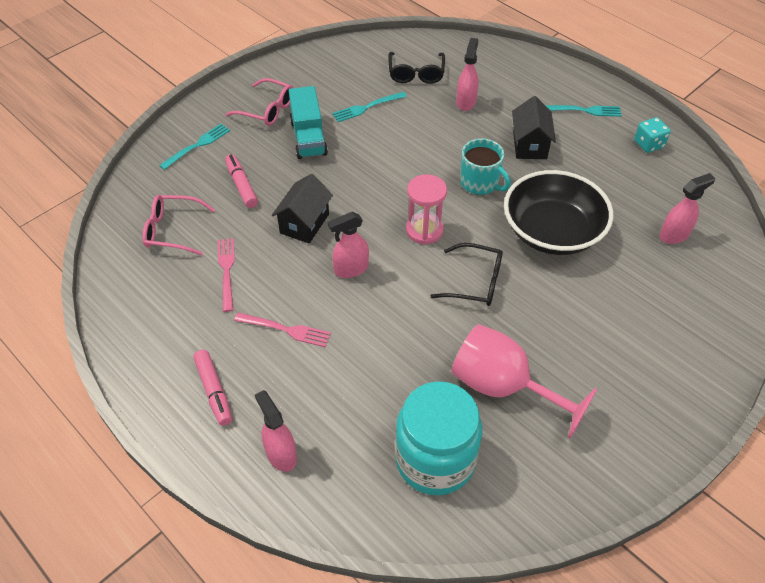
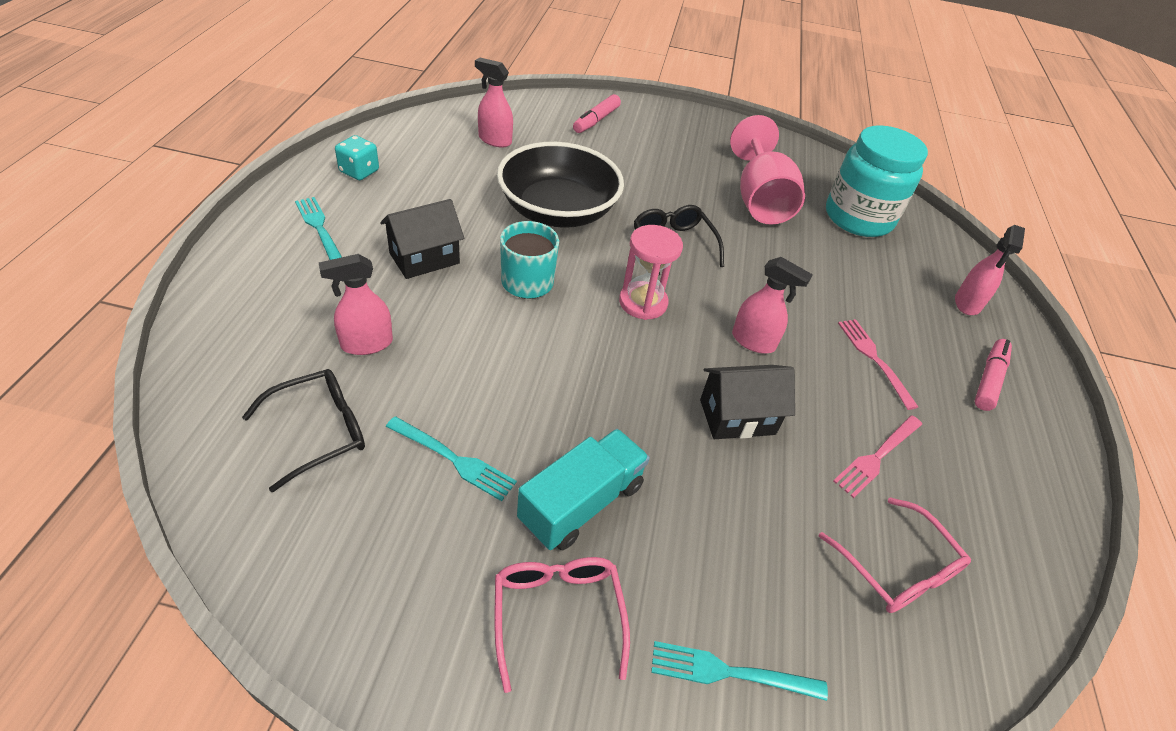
camera: 130 degrees left, 5 degrees down
pink marker [225,154,258,208] -> pink marker moved to [573,94,621,133]

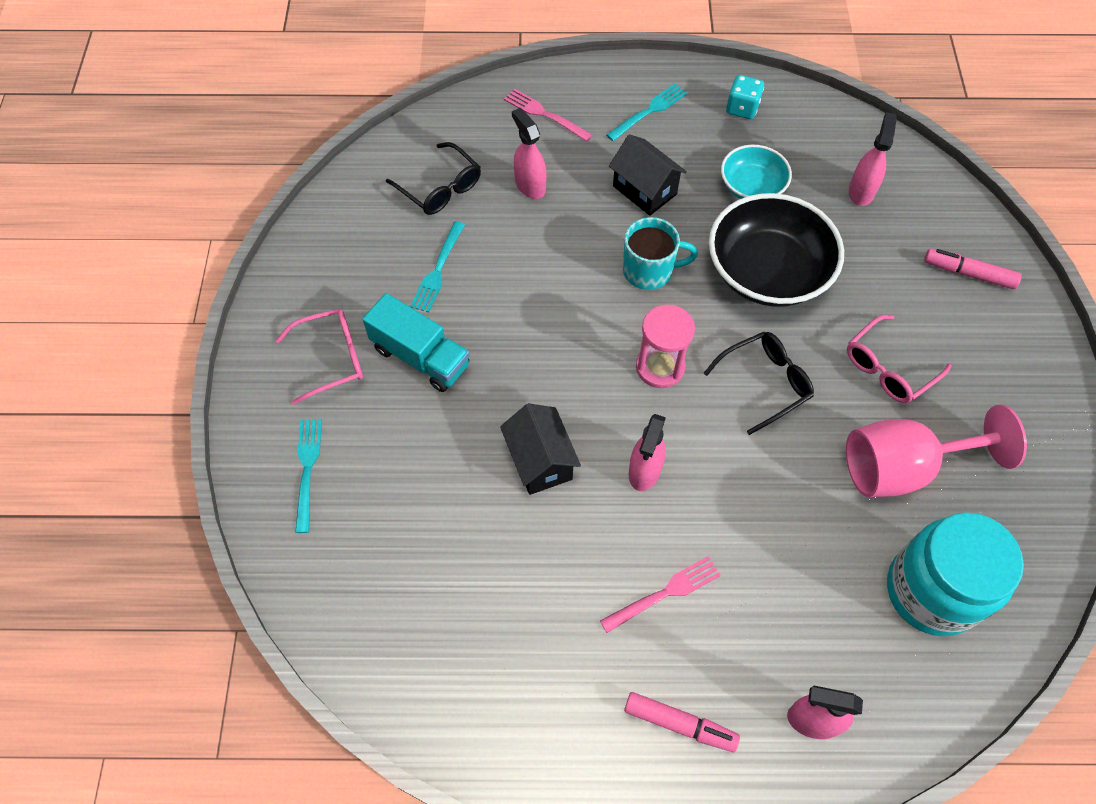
camera: 85 degrees right, 15 degrees up
pink glasses [819,497,971,613] -> pink glasses moved to [847,315,952,403]
pink fork [833,415,922,498] -> pink fork moved to [504,88,592,142]
none -> turquoise bowl [721,144,792,199]

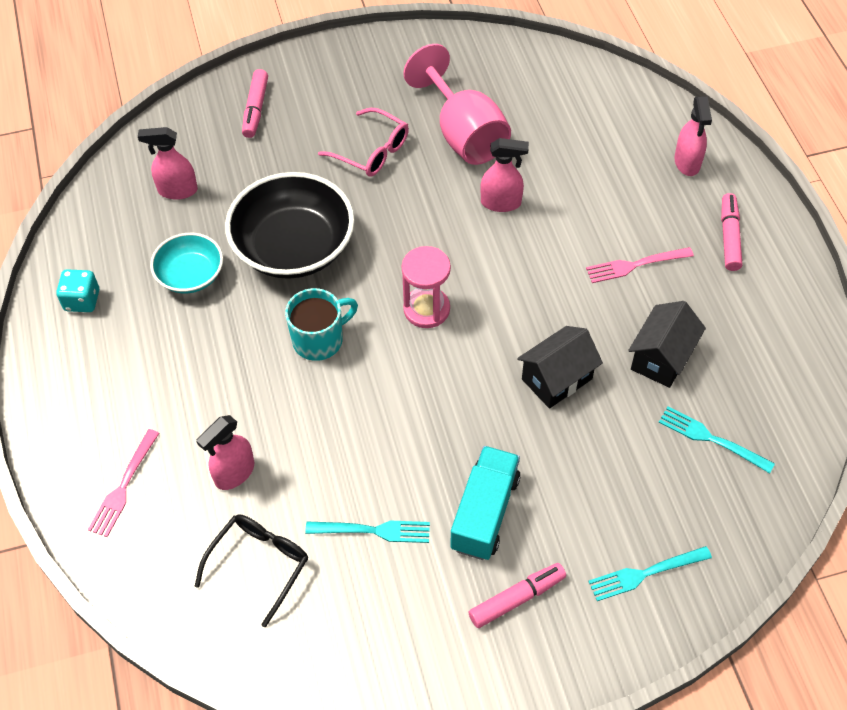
camera: 105 degrees left, 5 degrees down
pink glasses [275,309,363,405] -> pink marker [469,563,566,628]
pink fork [600,556,721,633] -> pink fork turned 60 degrees counterclockwise [586,247,694,283]
turquoise fork [606,84,687,141] -> turquoise fork moved to [659,406,775,473]
black house [609,134,687,216] -> black house moved to [628,301,706,388]
turquoise mug [623,217,698,290] -> turquoise mug turned 75 degrees clockwise [285,288,358,361]
pink spray bottle [629,414,666,491] -> pink spray bottle moved to [480,138,529,212]
black glasses [704,332,814,435] -> none
turquoise jar [887,512,1024,636] -> none

